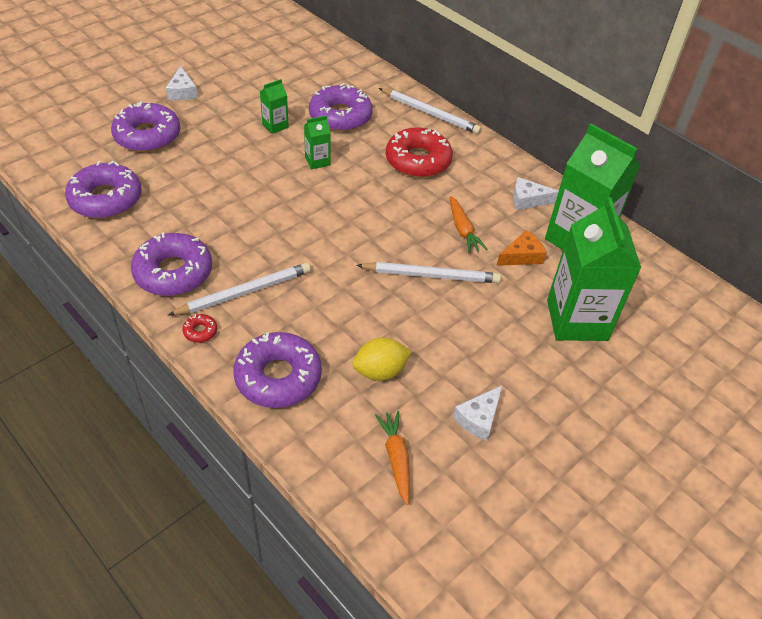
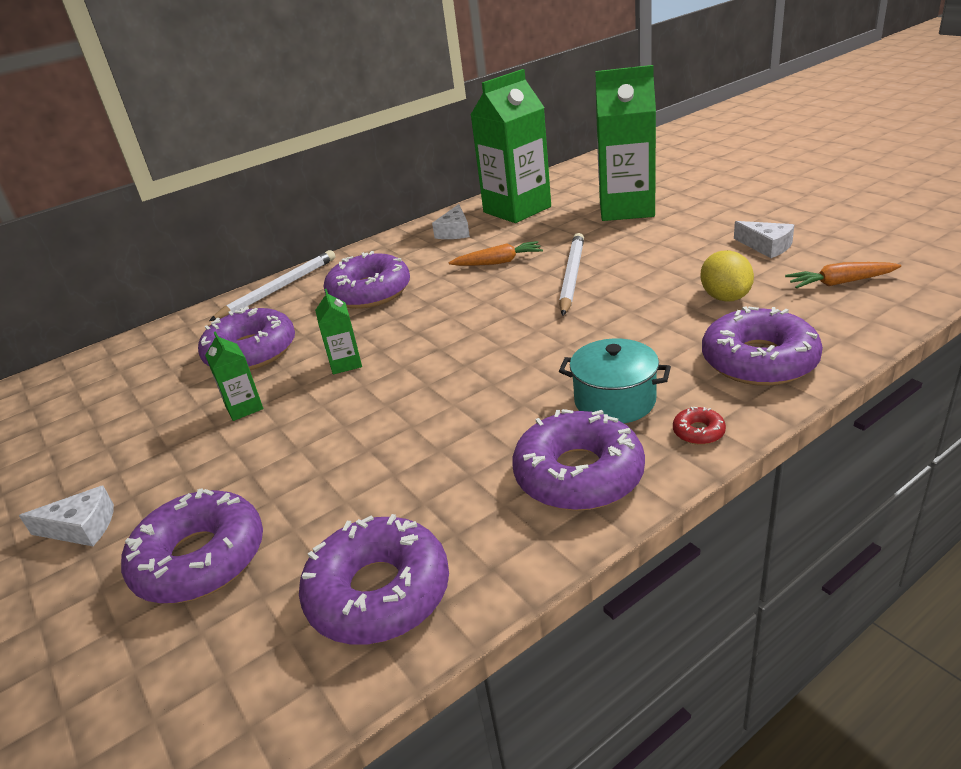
camera: 75 degrees left, 15 degrees down
white pencil [168,263,311,315] -> turquoise pot [559,338,671,423]
red donut [386,127,453,178] -> purple donut [324,251,410,309]
orange cheese [497,230,547,266] -> none

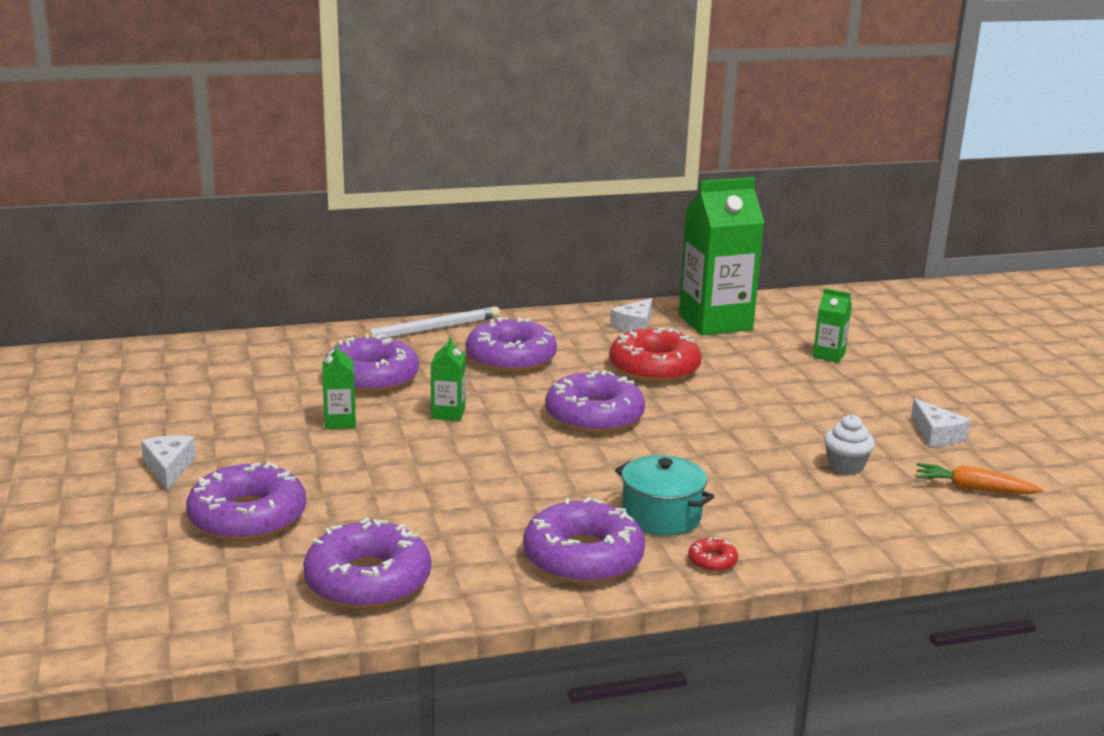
camera: 15 degrees right, 10 degrees down
white cheese [19,485,114,546] -> white cheese turned 120 degrees counterclockwise [141,435,196,491]
orange carrot [449,241,543,266] -> red donut [609,328,702,383]
white pencil [559,233,584,316] -> none
green carton [595,65,656,221] -> green carton [813,288,852,363], size x0.45
yellow lemon [700,250,754,302] -> white cupcake [824,414,875,475]
purple donut [702,306,823,386] -> purple donut moved to [545,370,645,434]

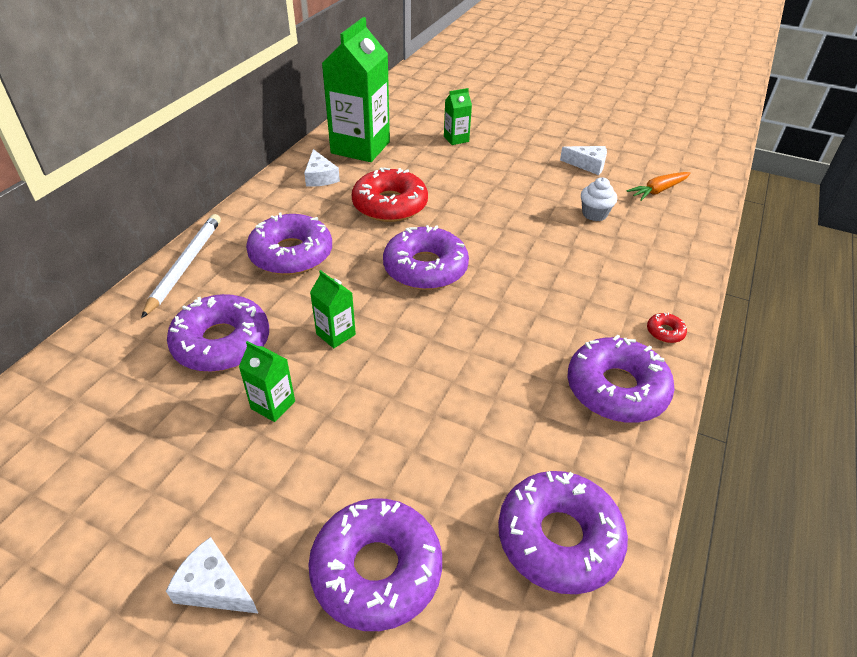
camera: 50 degrees left, 20 degrees up
turquoise pot [615,455,714,536] -> none

